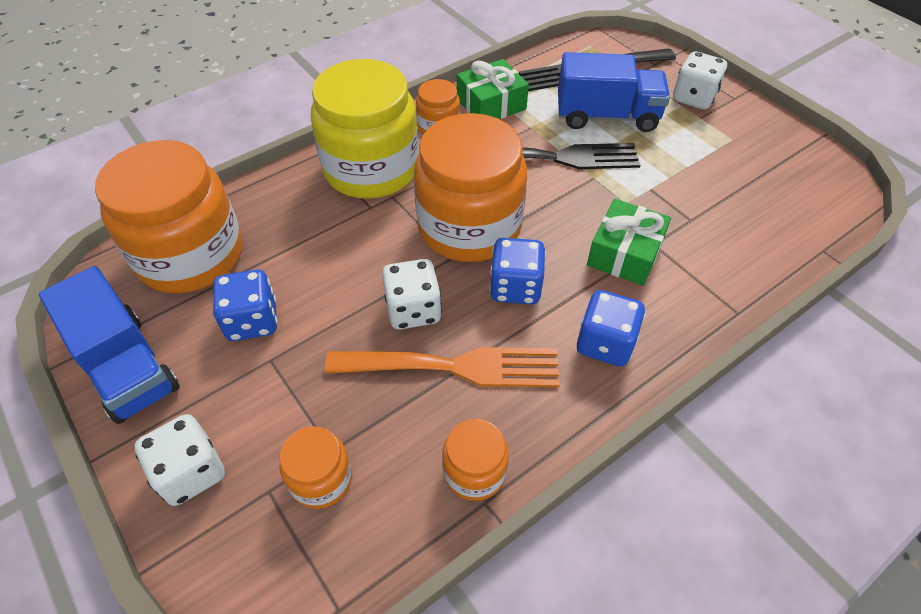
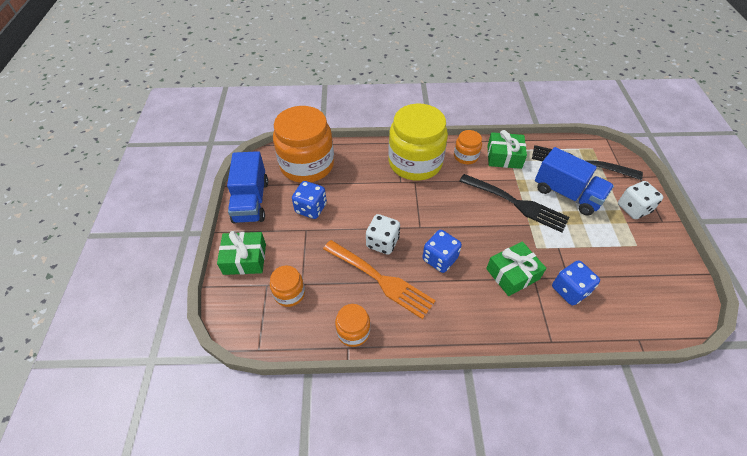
camera: 35 degrees right, 0 degrees up
white dice [134,414,225,506] -> green gift [217,231,266,275]
orange jar [414,113,527,262] -> none
blue dice [577,290,645,367] -> blue dice moved to [552,260,600,305]

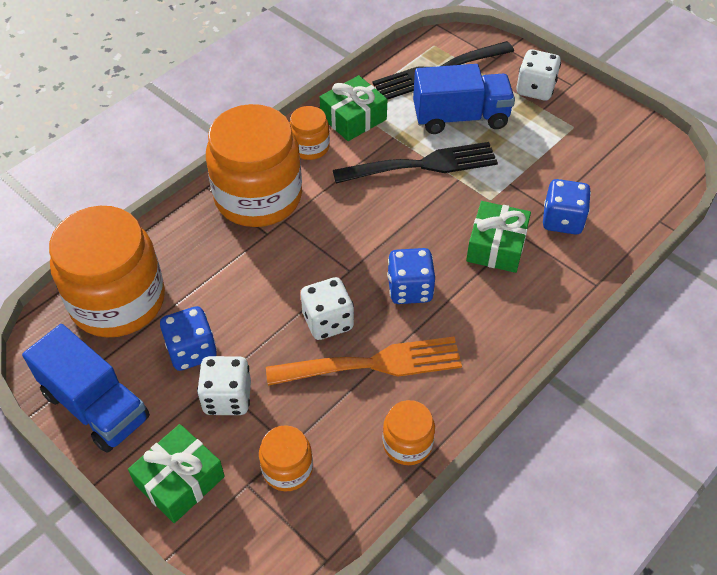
camera: 45 degrees left, 0 degrees up
yellow jar [388,104,448,180] -> orange jar [206,104,302,227]
none -> white dice [197,356,251,415]

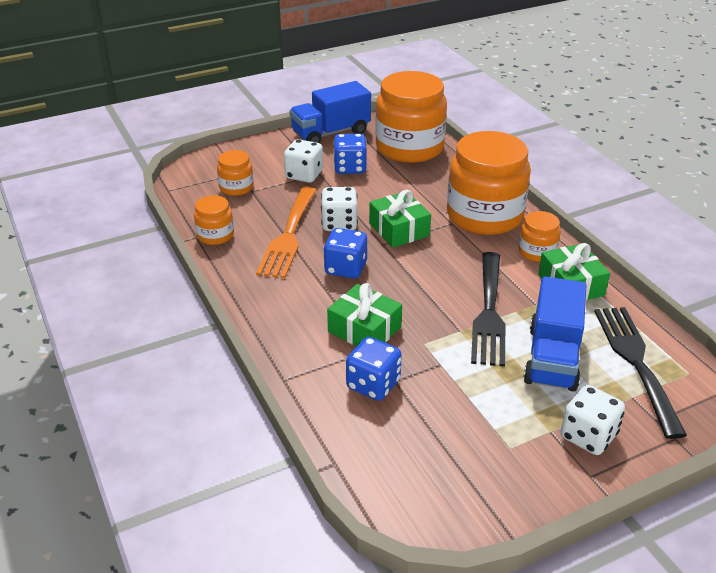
camera: 110 degrees right, 15 degrees down
green gift [128,424,225,523] -> green gift moved to [369,190,431,248]

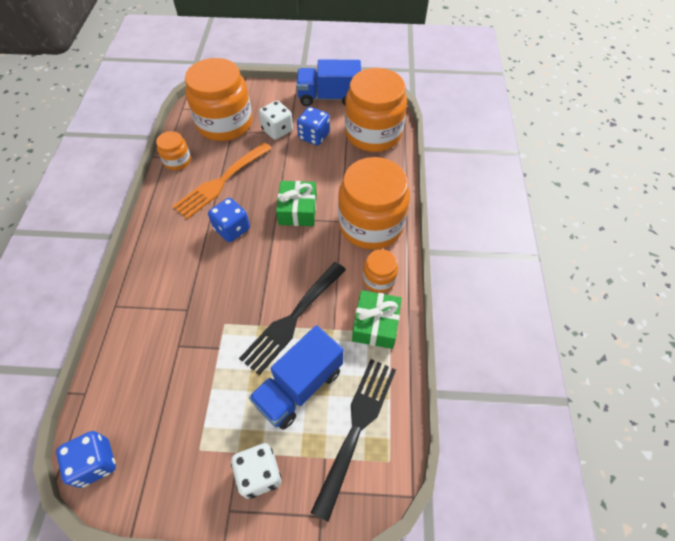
camera: 30 degrees right, 20 degrees up
orange jar [217,150,254,196] -> orange jar [185,58,252,141], size x2.14
white dice [321,187,358,231] -> none
green gift [327,283,402,346] -> none
blue dice [346,337,402,401] -> blue dice moved to [56,431,116,488]

